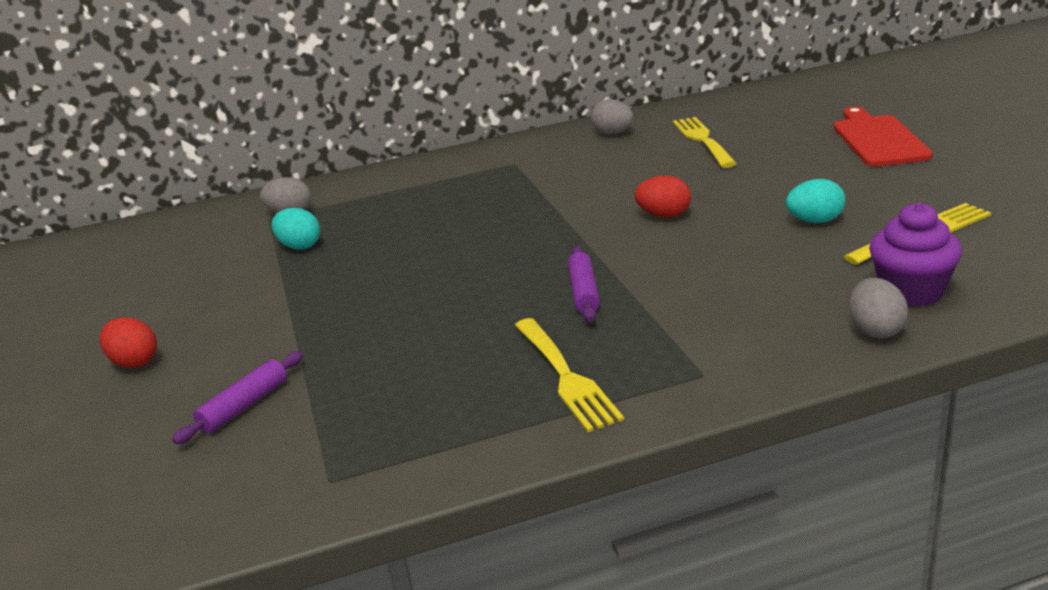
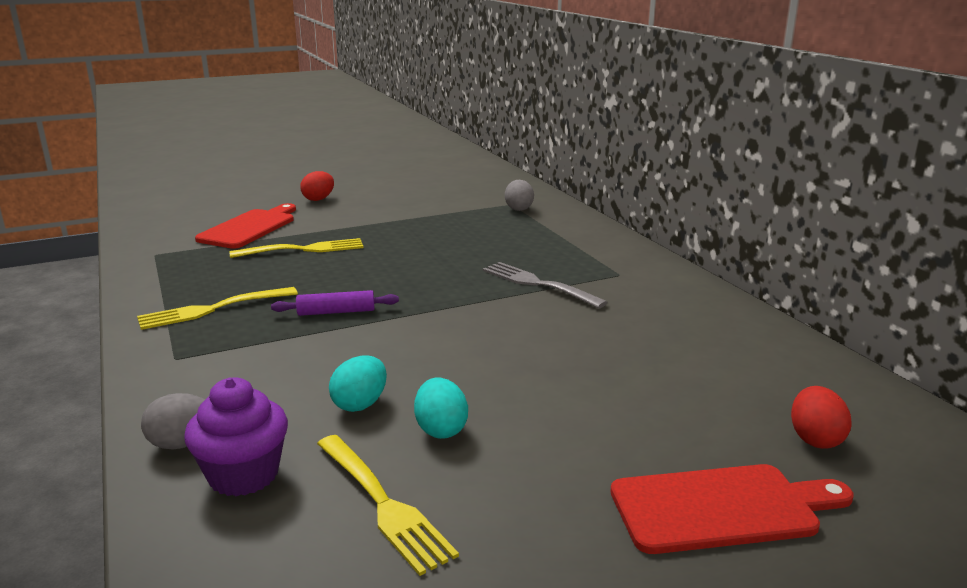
camera: 80 degrees right, 5 degrees down
purple rolling pin [172,351,303,444] -> red cutting board [195,203,296,249]
turquoise egg [272,208,320,250] -> turquoise egg moved to [329,356,387,412]
grey egg [591,99,634,134] -> none
red egg [635,176,691,218] -> red egg moved to [791,386,852,449]
yellow fork [673,117,737,168] -> yellow fork moved to [229,238,364,258]
none -> grey fork [483,262,608,308]

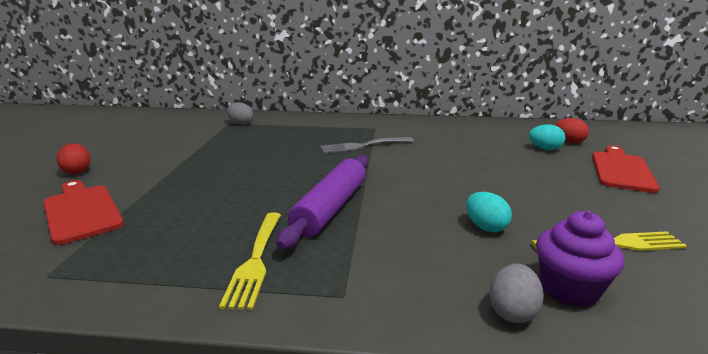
camera: 60 degrees left, 0 degrees up
yellow fork [229,238,364,258] -> none
purple rolling pin [271,290,399,316] -> purple rolling pin [276,155,369,250], size x1.87
turquoise egg [414,378,468,439] -> turquoise egg moved to [529,124,566,150]

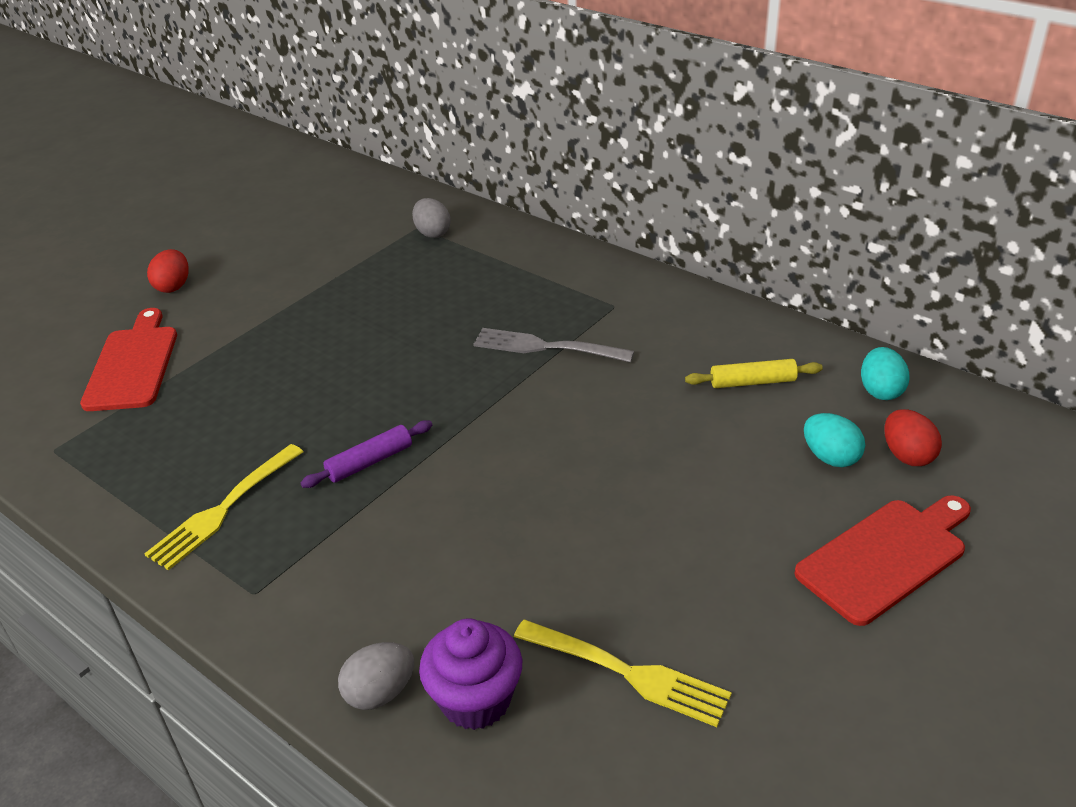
camera: 35 degrees right, 15 degrees up
purple rolling pin [276,155,369,250] -> purple rolling pin [301,420,432,488], size x0.53
turquoise egg [466,192,512,232] -> turquoise egg moved to [861,347,910,400]
none -> yellow rolling pin [685,359,823,388]

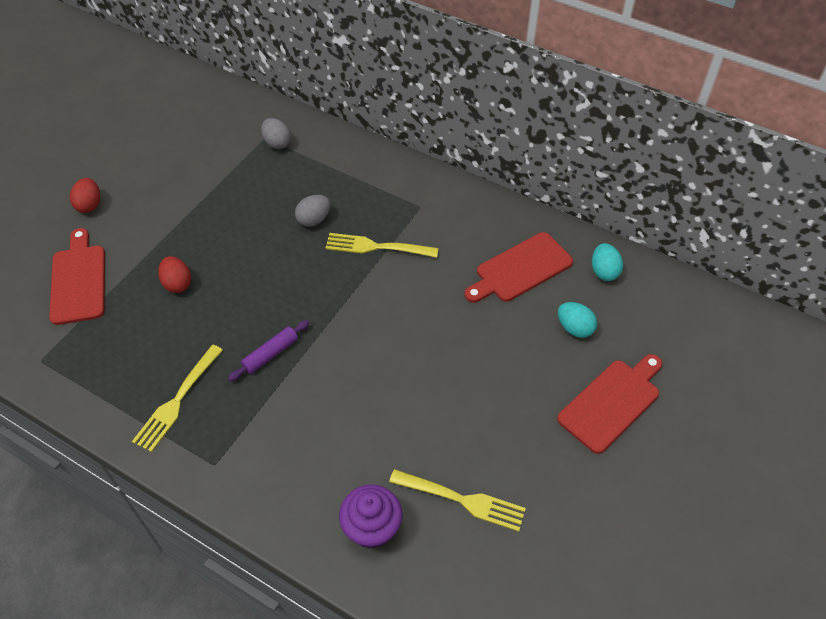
camera: 10 degrees left, 15 degrees up
grey egg [338,642,414,710] -> grey egg moved to [295,195,330,227]
grey fork [473,328,634,362] -> yellow fork [325,233,439,258]
yellow rolling pin [685,359,823,388] -> red cutting board [464,232,573,303]
red egg [884,409,942,466] -> red egg moved to [158,256,191,293]

